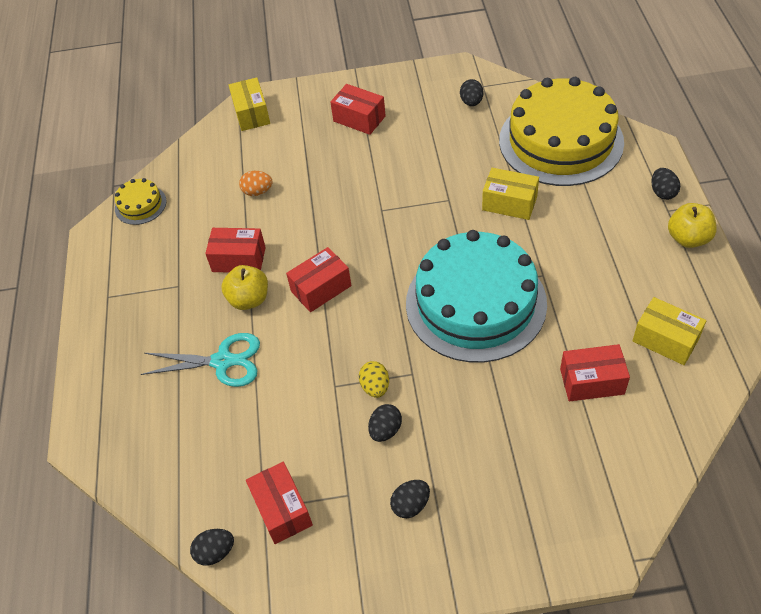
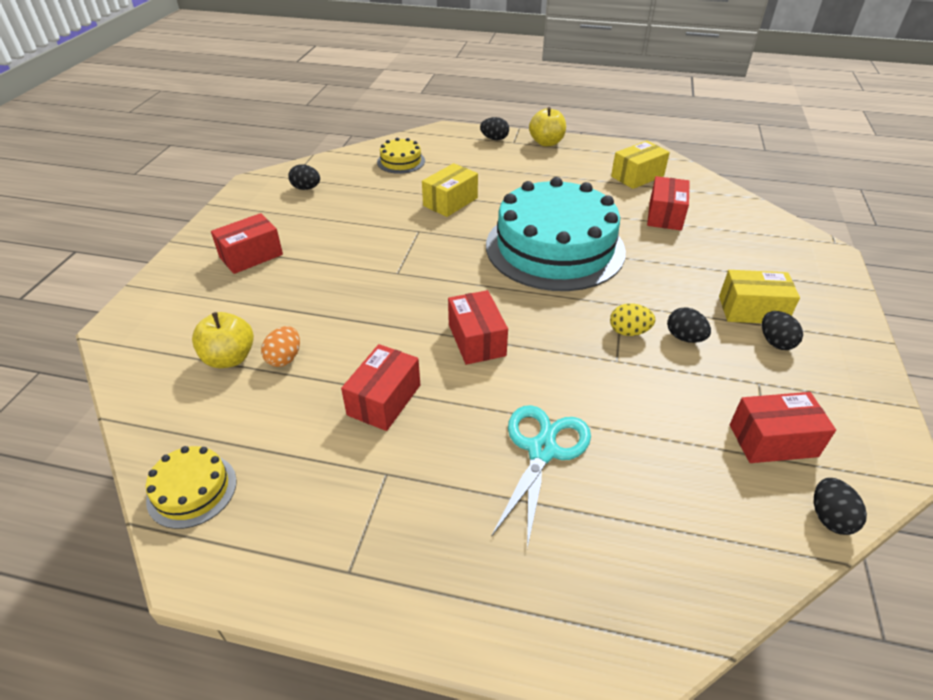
camera: 75 degrees left, 10 degrees down
yellow apple [221,265,268,310] -> yellow apple moved to [192,312,254,368]
yellow box [229,77,270,131] -> yellow box moved to [719,270,800,323]
yellow cake [499,77,624,186] -> yellow cake [377,138,425,174], size x0.42

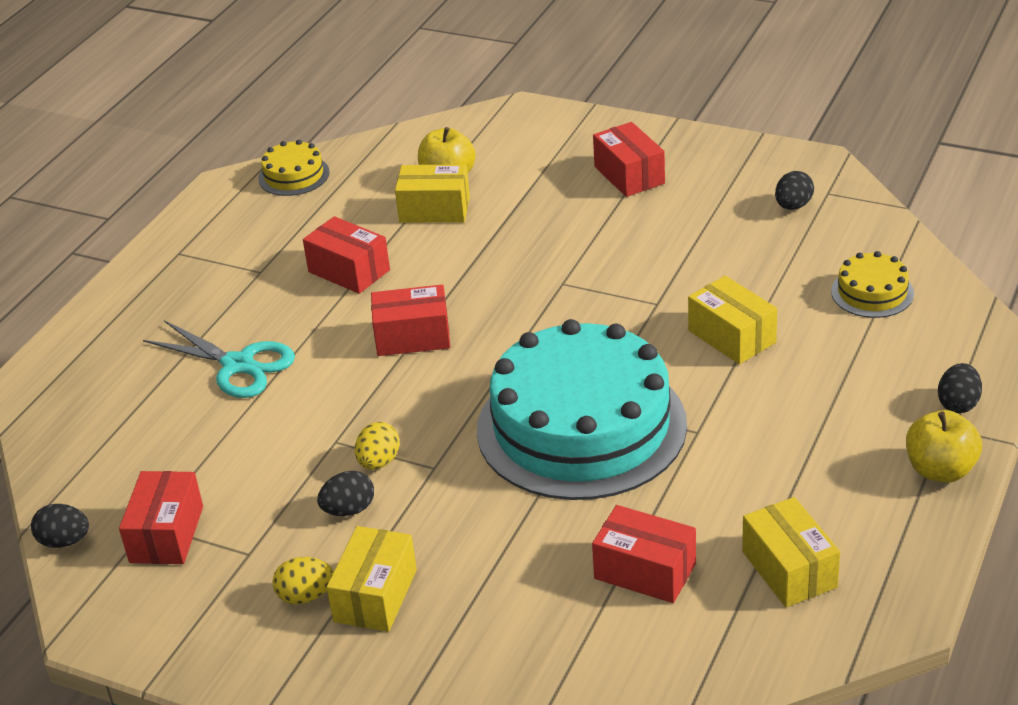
camera: 105 degrees right, 5 degrees down
orange egg [261,326,300,367] -> yellow box [395,164,470,223]
black egg [762,311,803,350] -> yellow egg [273,557,333,604]

